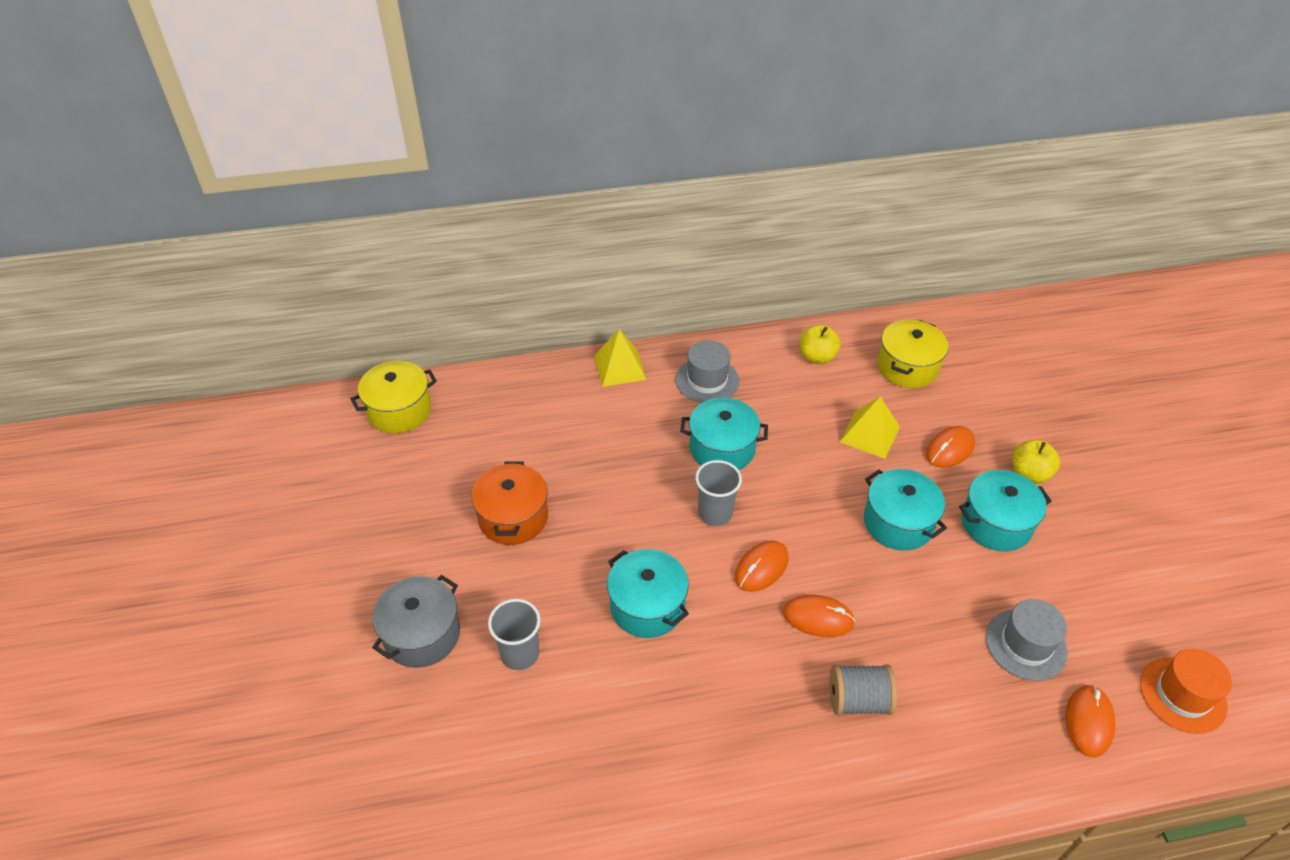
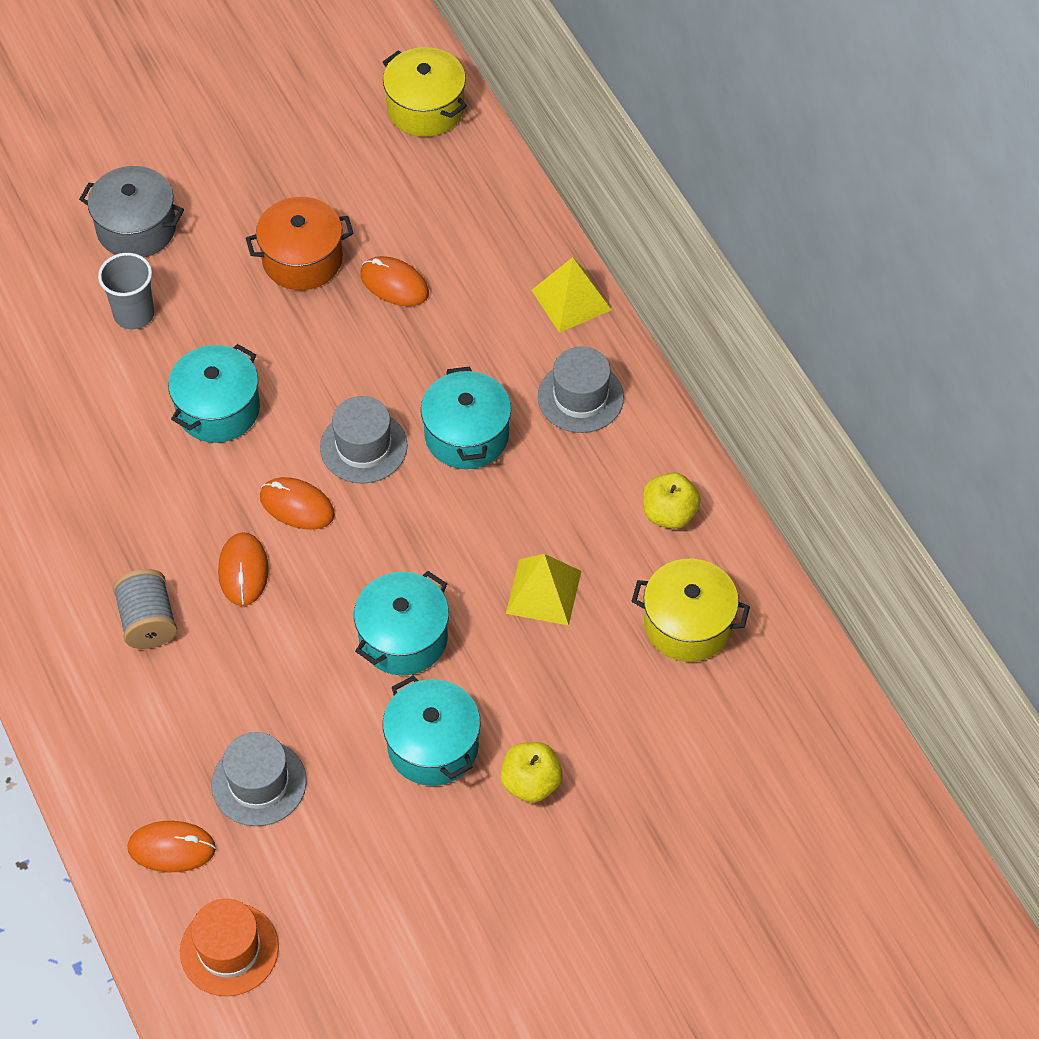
camera: 75 degrees right, 10 degrees up
grey cup [695,460,742,526] -> grey hat [320,396,408,483]
orange mouse [926,426,975,468] -> orange mouse moved to [360,256,429,306]

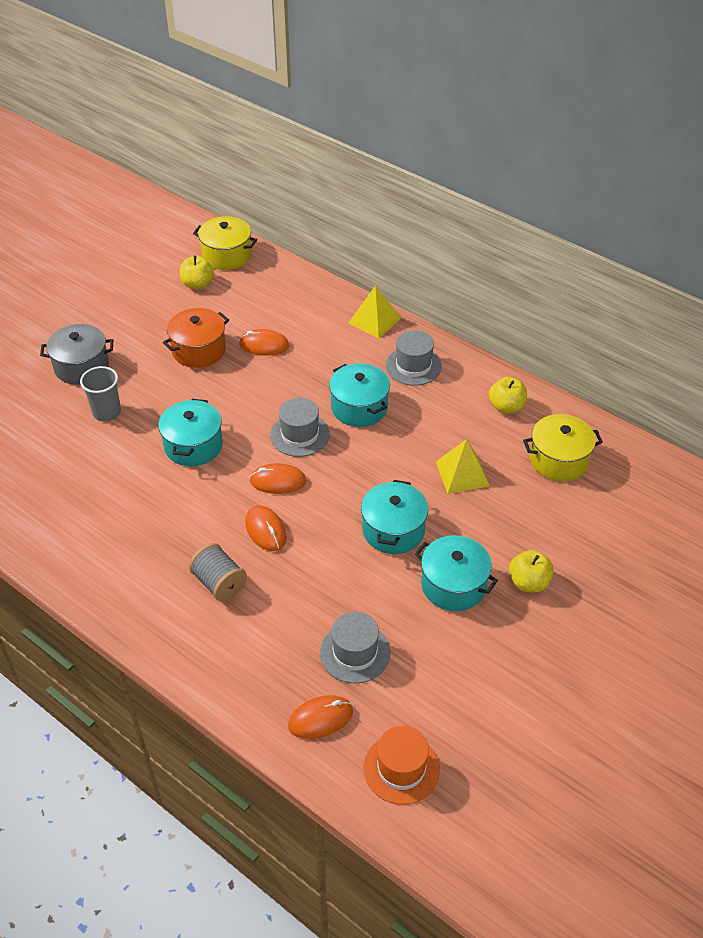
camera: 25 degrees left, 10 degrees down
none -> yellow apple [180,256,214,289]

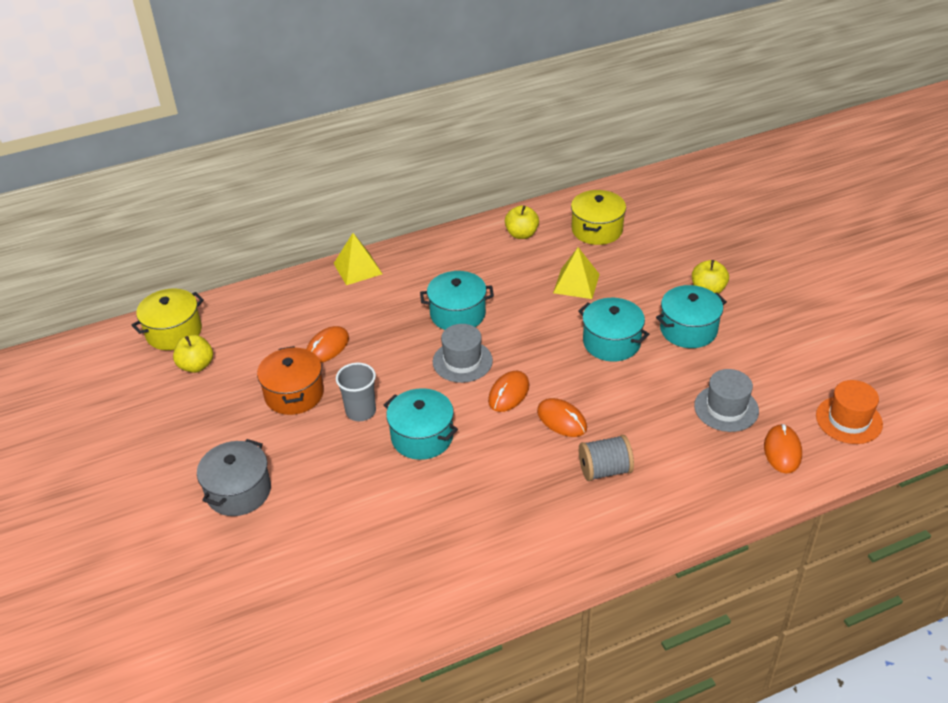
camera: 60 degrees left, 5 degrees down
grey cup [80,366,121,422] -> grey cup moved to [336,363,376,421]
orange mouse [245,505,287,551] -> orange mouse turned 45 degrees clockwise [537,398,587,437]
grey hat [386,330,442,386] -> none

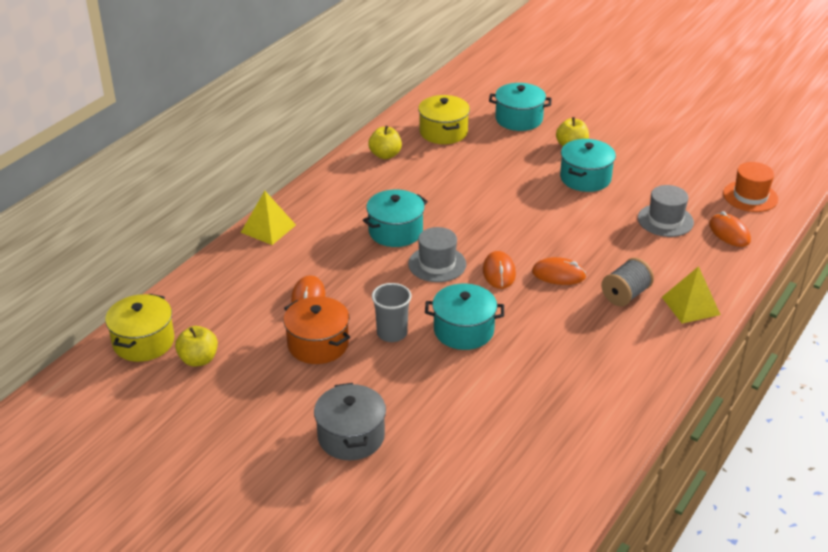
camera: 35 degrees left, 5 degrees down
yellow pyramid [553,247,600,299] -> yellow pyramid moved to [662,266,721,324]
turquoise pot [578,298,649,361] -> turquoise pot moved to [489,83,552,131]

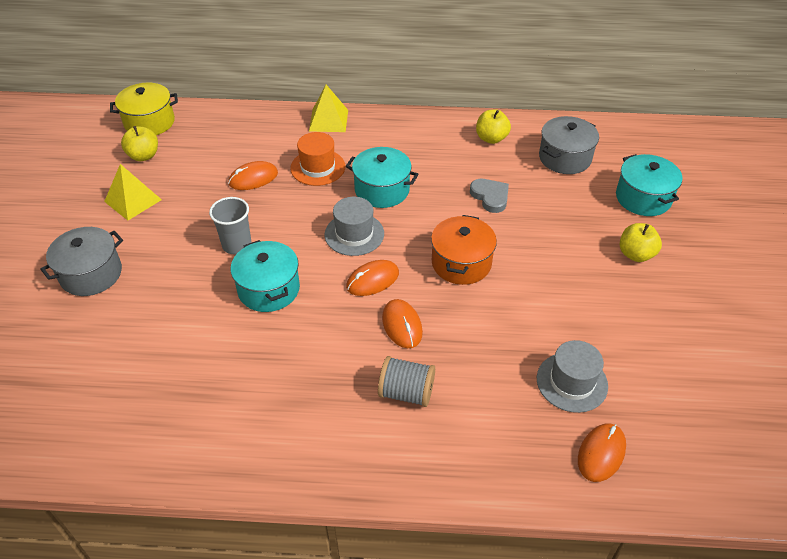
camera: 60 degrees right, 10 degrees up
orange pot [284,297,350,364] -> orange pot moved to [431,215,497,285]
yellow pot [418,95,470,144] -> grey pot [539,116,599,174]
turquoise pot [560,139,616,192] -> none
yellow pyramid [662,266,721,324] -> yellow pyramid moved to [104,164,162,220]
orange hat [723,162,778,212] -> orange hat moved to [290,132,345,186]
none -> grey heart [470,179,509,213]

